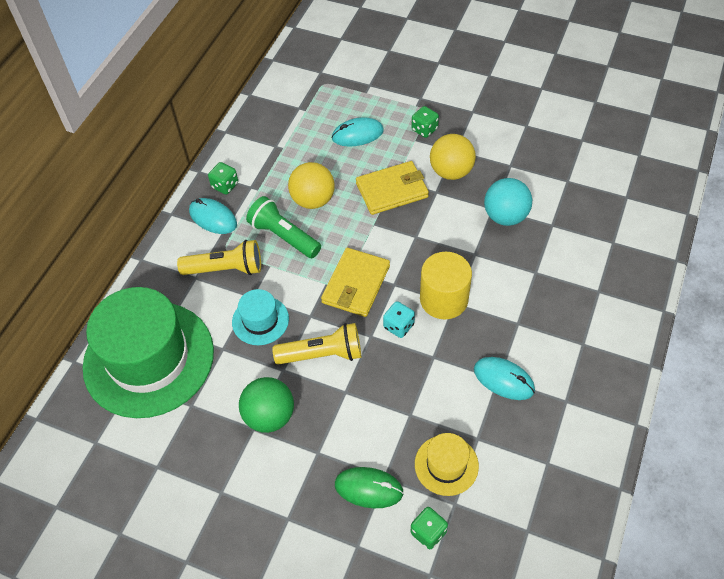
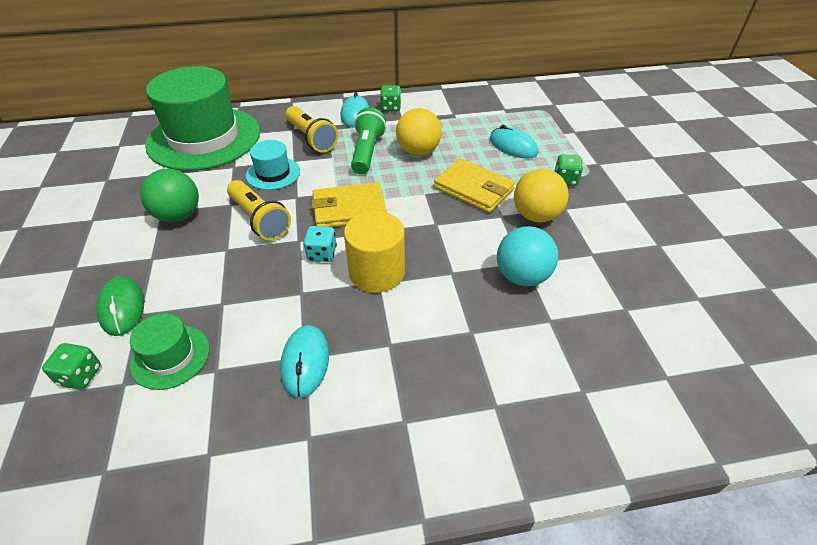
camera: 55 degrees right, 10 degrees down
yellow hat [415,433,479,496] -> green hat [130,313,210,390]

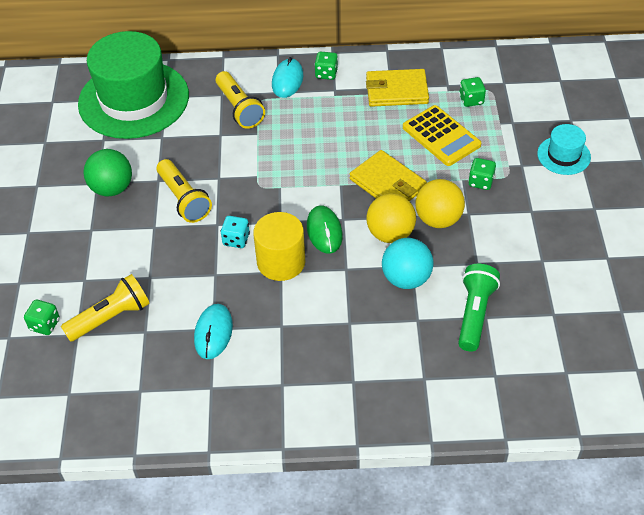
camera: 10 degrees right, 5 degrees up
green mouse [96,276,144,336] -> green mouse moved to [307,205,343,253]
green hat [130,313,210,390] -> yellow flashlight [61,274,150,342]
turquoise hat [246,140,300,190] -> turquoise hat moved to [537,124,591,175]
yellow wallet [311,182,387,227] -> yellow wallet moved to [366,69,429,107]
green flashlight [351,107,386,174] -> green flashlight moved to [458,264,500,352]
yellow ball [396,108,442,156] -> yellow ball moved to [366,193,416,243]
turquoise mouse [490,125,538,159] -> yellow calculator [403,105,481,166]
none -> green dice [459,77,486,107]

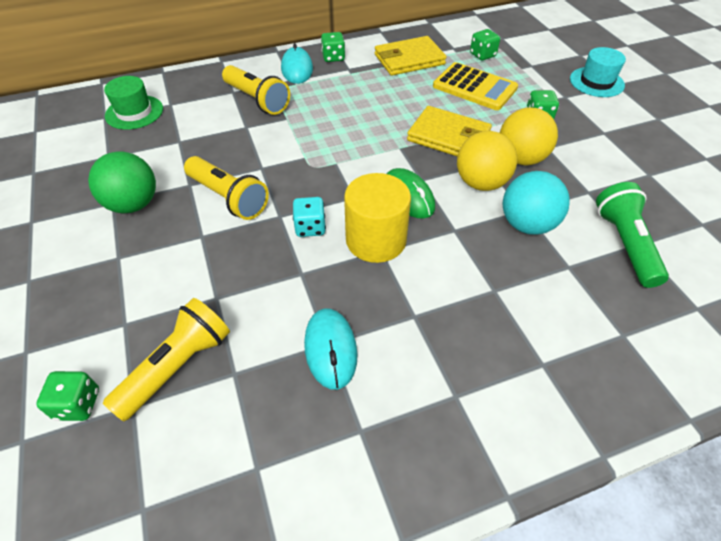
camera: 20 degrees left, 0 degrees up
green hat [78,31,189,139] -> green hat [104,76,163,130], size x0.45

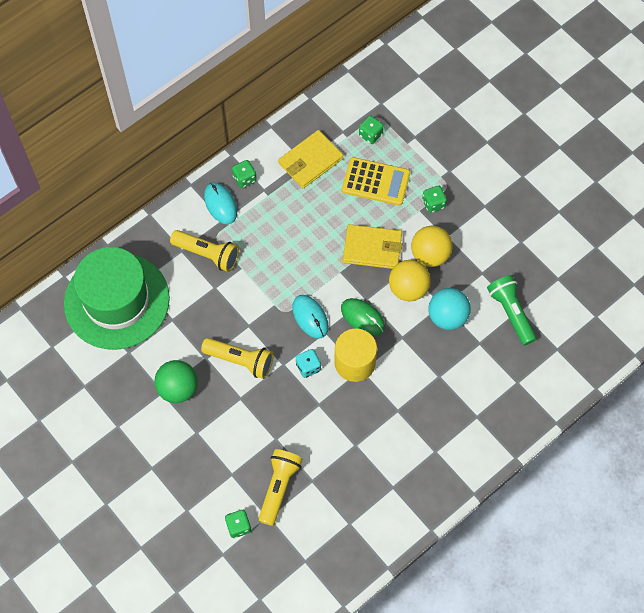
camera: 20 degrees left, 15 degrees up
green hat [104,76,163,130] -> green hat [64,247,170,350], size x2.23
turquoise mouse [304,308,358,390] -> turquoise mouse moved to [292,295,329,339]
turquoise hat [570,47,626,97] -> none

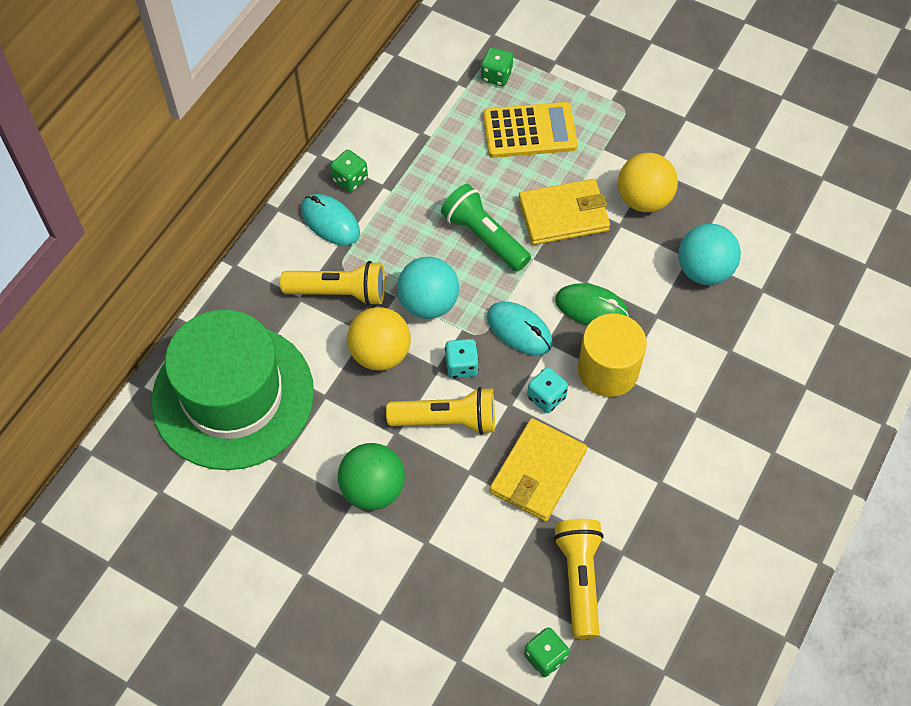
camera: 20 degrees left, 5 degrees down
yellow wallet [278,130,343,188] -> yellow wallet moved to [490,418,587,521]
yellow ball [389,260,431,301] -> yellow ball moved to [347,307,411,371]
green dice [422,186,447,213] -> none
green flashlight [487,275,537,346] -> green flashlight moved to [441,184,531,272]
none -> turquoise ball [397,257,459,319]
none -> turquoise dice [445,339,479,378]

